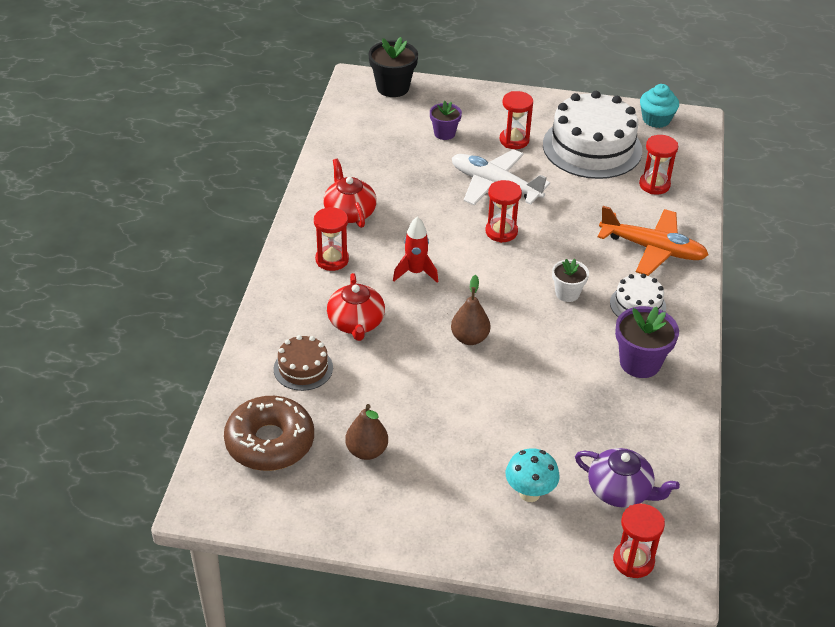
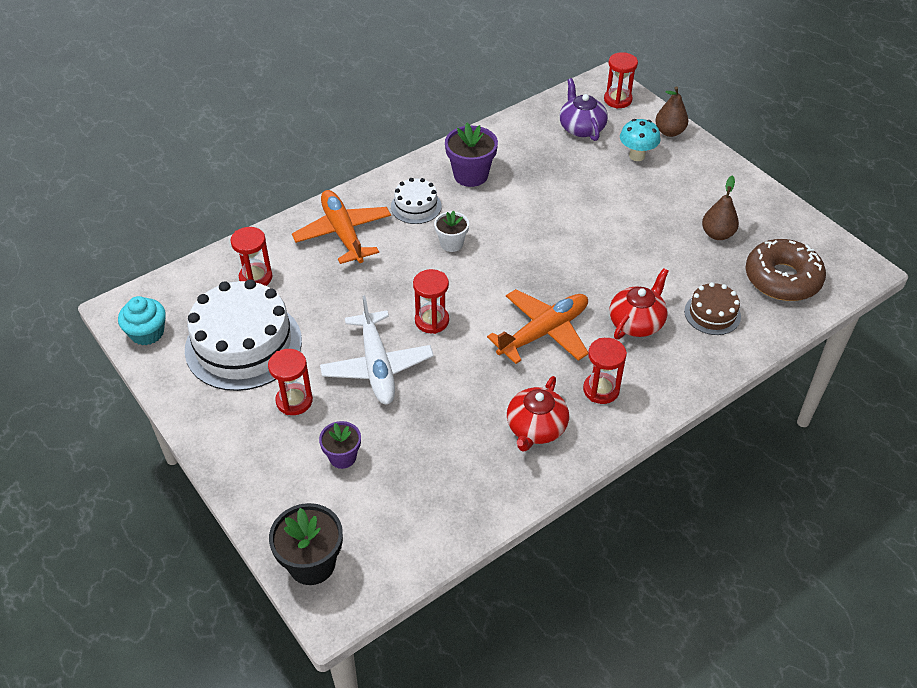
camera: 135 degrees left, 5 degrees up
red rocket [393,216,438,283] -> orange plane [487,289,588,364]
brown pear [451,275,490,345] -> brown pear moved to [655,86,688,137]

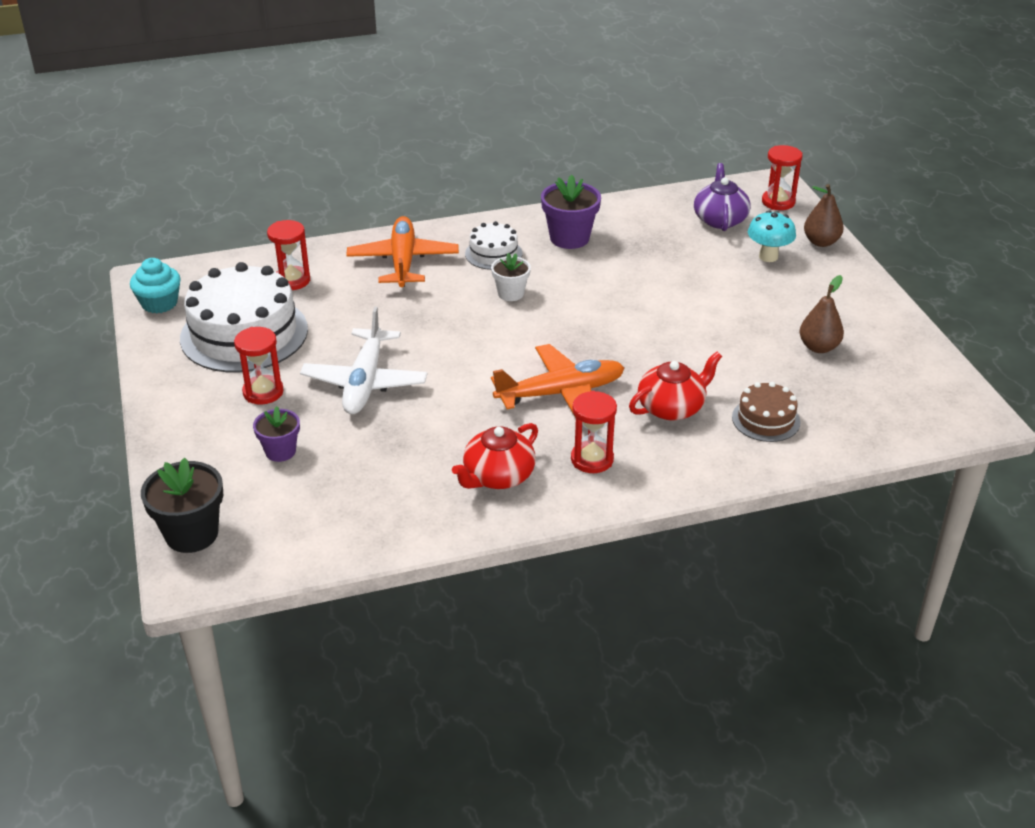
camera: 20 degrees right, 10 degrees down
red hourglass [413,269,449,334] -> none
brown donut [746,239,826,301] -> none

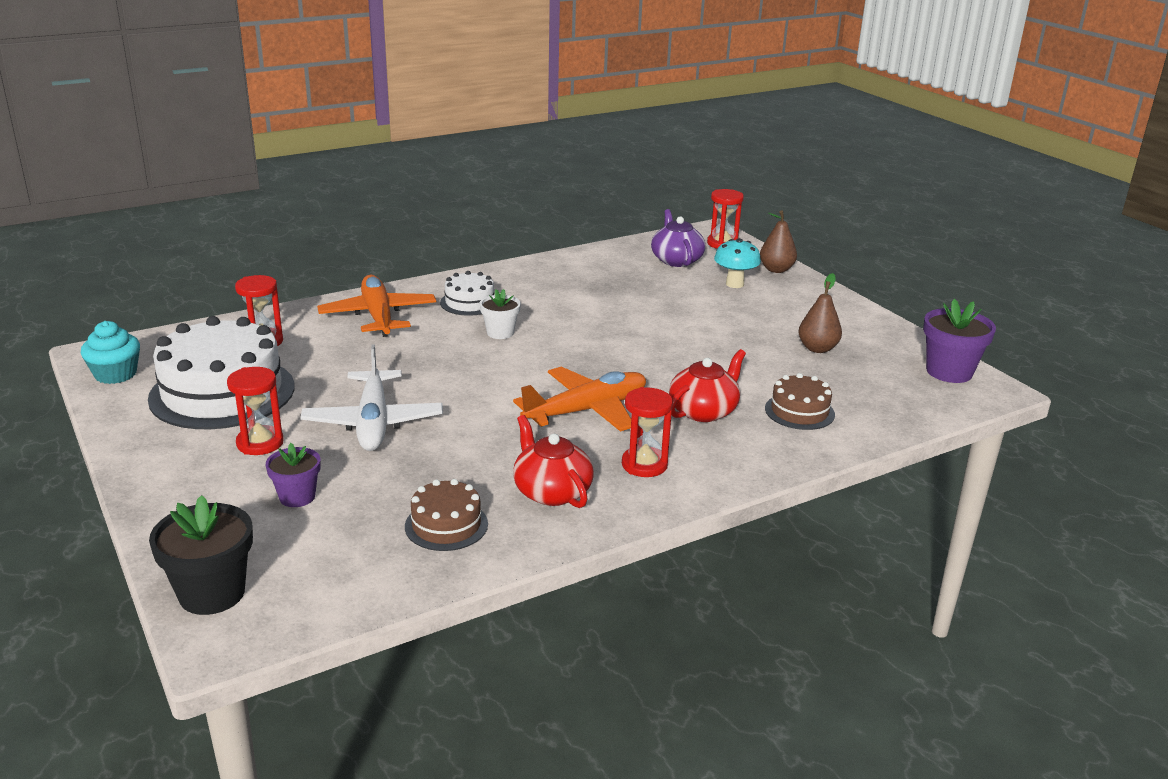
camera: 15 degrees left, 10 degrees down
red teapot [452,423,538,489] -> red teapot turned 120 degrees clockwise [513,415,594,508]
purple flower pot [541,175,601,249] -> purple flower pot moved to [923,299,996,383]
none -> brown cake [405,479,488,551]

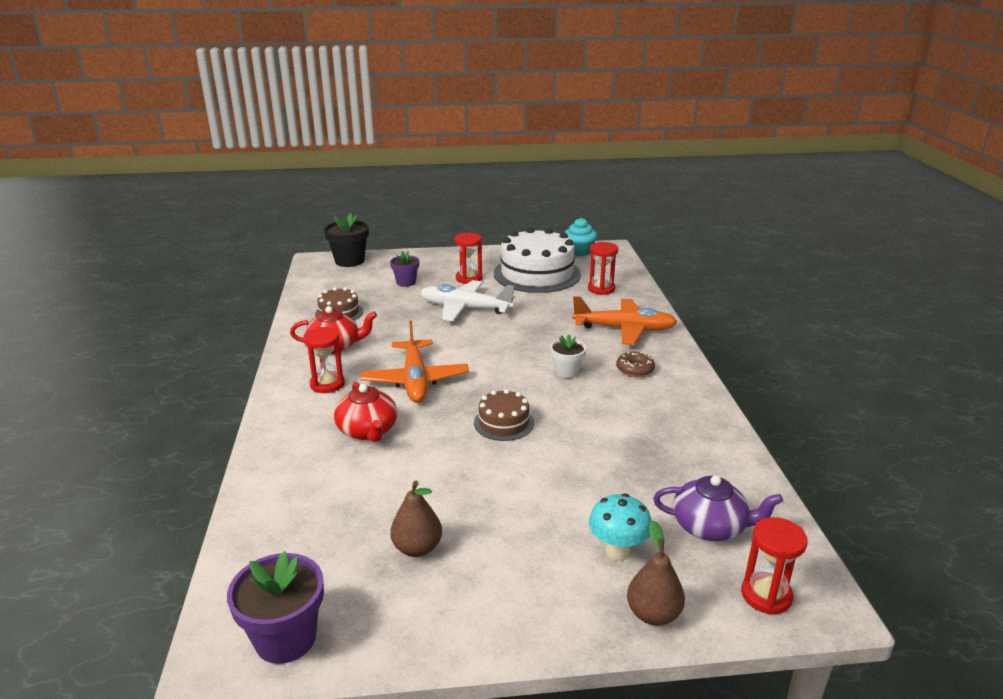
camera: 115 degrees right, 0 degrees up
white cake [440,271,494,316] -> brown donut [616,352,655,377]
brown cake [765,373,835,430] -> brown cake moved to [474,389,534,441]

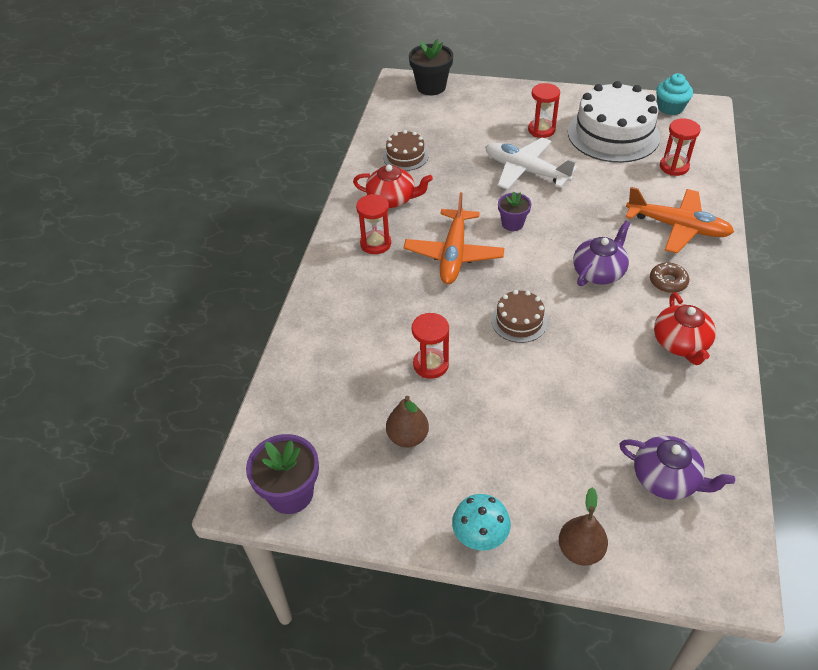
camera: 20 degrees right, 20 degrees up
red teapot [334,382,397,442] -> red teapot moved to [654,293,716,365]
purple flower pot [390,251,419,287] -> purple flower pot moved to [498,191,531,231]
white flower pot [550,334,586,378] -> purple teapot [573,221,631,286]
turquoise mushroom [589,493,652,560] -> turquoise mushroom moved to [452,494,511,551]
red hourglass [741,517,808,615] -> red hourglass moved to [412,313,449,379]

